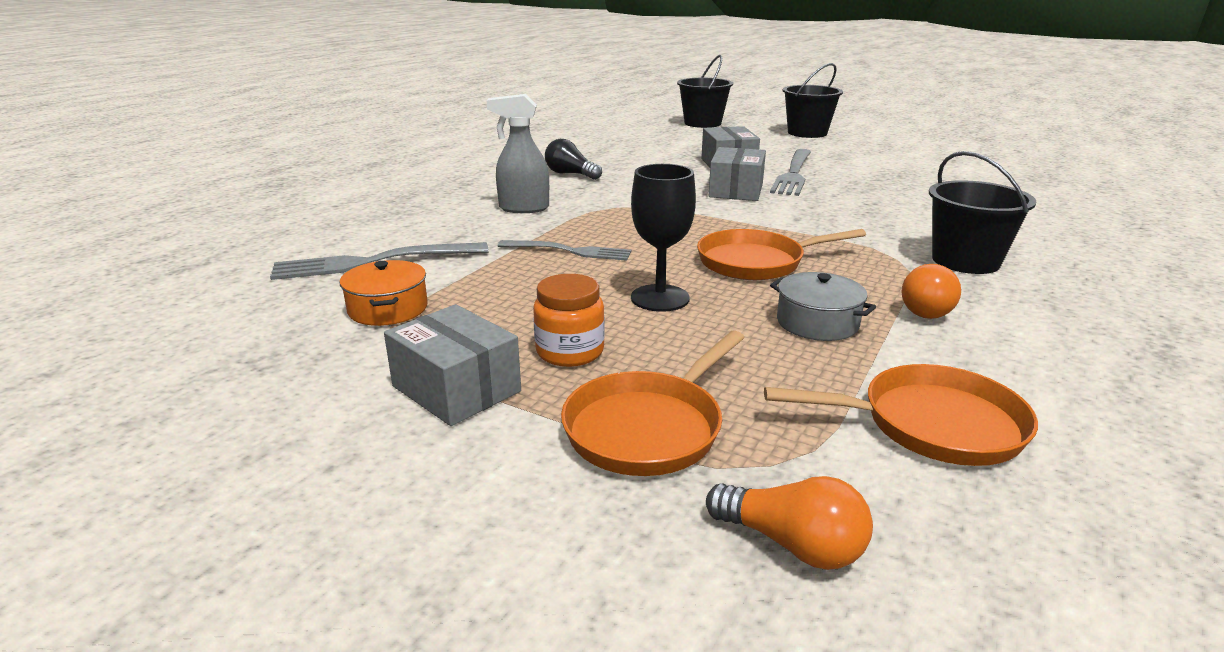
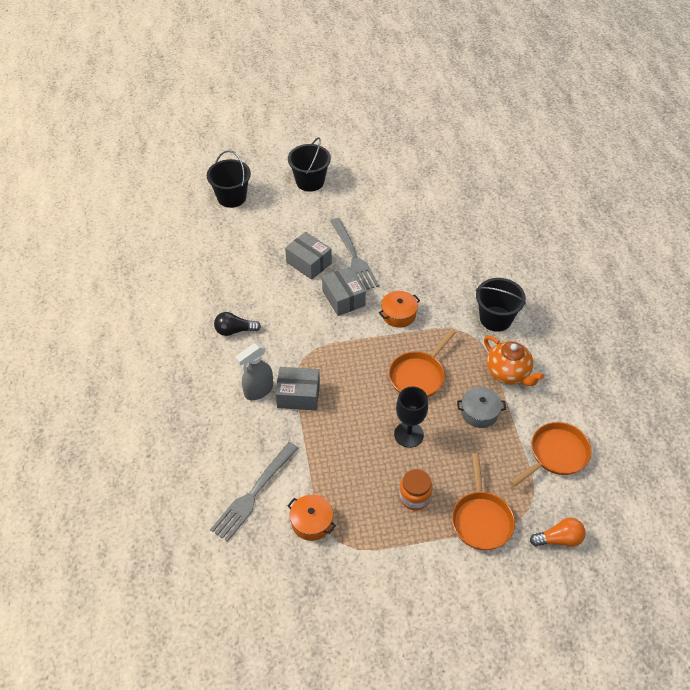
camera: 40 degrees left, 25 degrees up
grey box [384,304,521,426] -> grey box moved to [276,367,320,410]
grey fork [498,240,631,261] -> none
orange light bulb [902,264,961,319] -> orange teapot [484,336,544,386]
none -> orange pot [379,291,420,328]

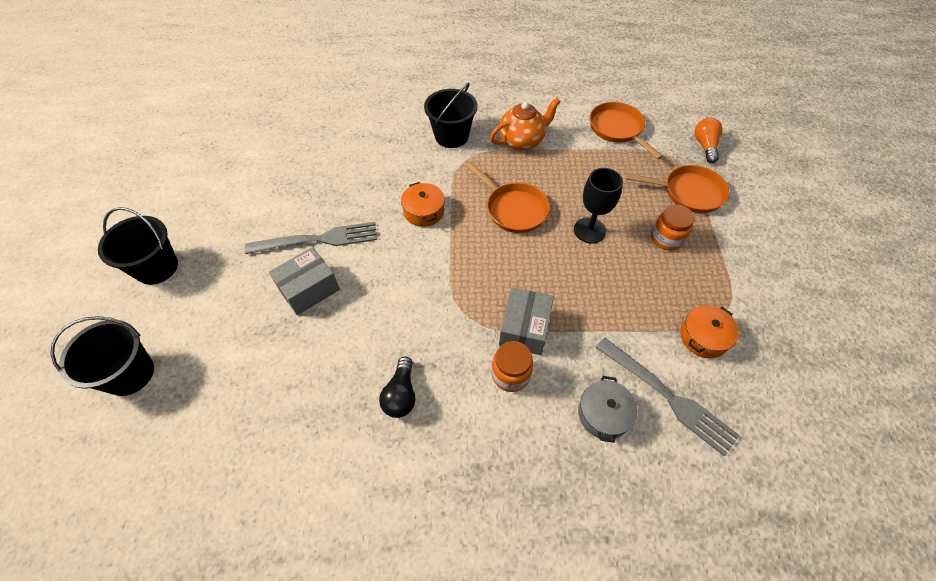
camera: 80 degrees left, 5 degrees up
grey spray bottle [235,343,273,400] -> orange jar [492,341,533,392]
grey box [322,267,366,316] -> none
grey pot [457,387,506,428] -> grey pot moved to [578,376,638,443]

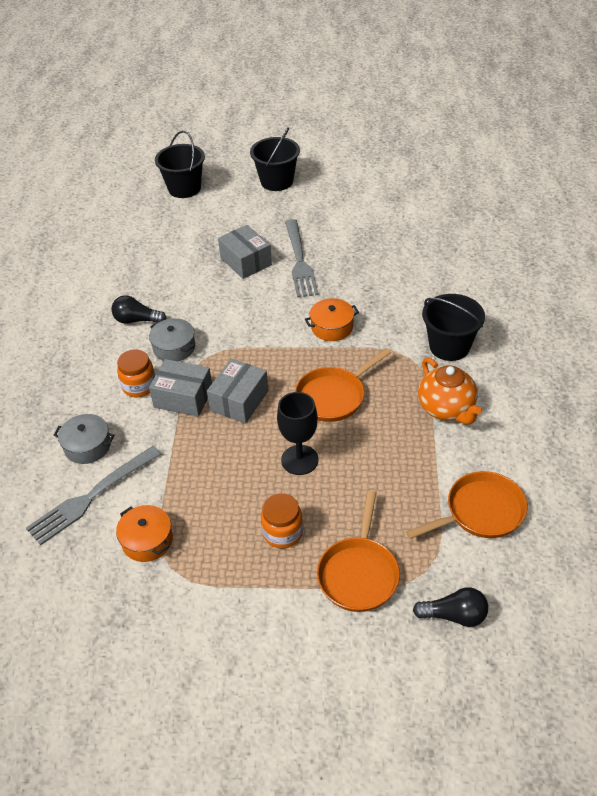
camera: 95 degrees right, 10 degrees down
orange light bulb [695,118,723,163] -> black light bulb [413,587,488,627]
none -> grey pot [149,318,195,361]
none -> grey box [207,359,269,424]

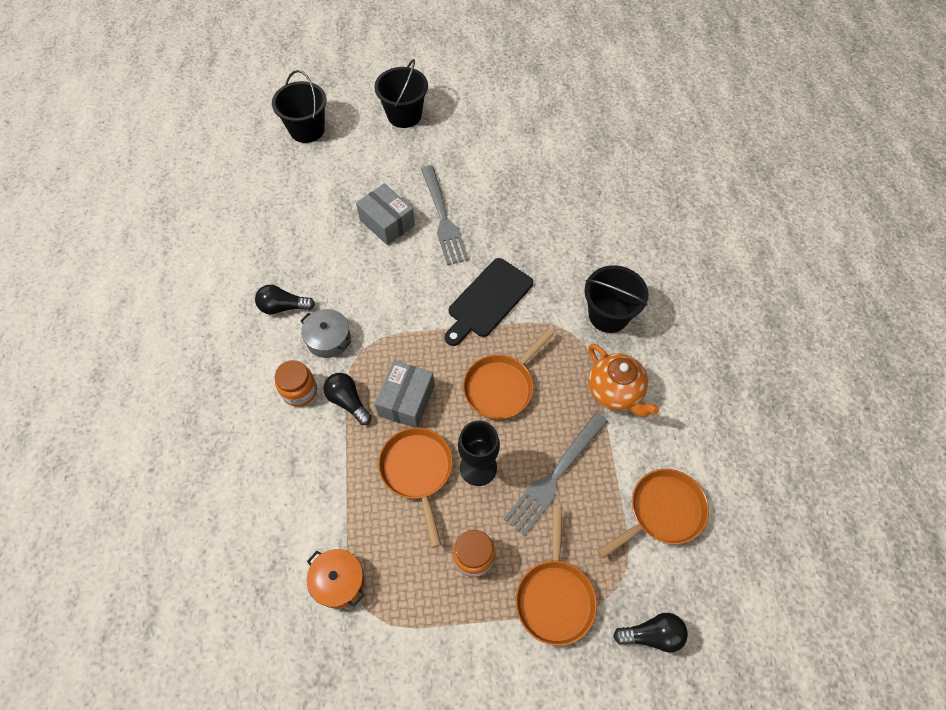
camera: 10 degrees left, 15 degrees up
grey fork [26,446,162,545] -> grey fork moved to [504,412,608,536]
grey pot [54,414,114,464] -> none
grey box [149,359,212,417] -> black light bulb [323,373,372,425]
orange pot [305,298,359,341] -> black cutting board [445,258,533,346]
none -> orange pan [378,427,453,547]

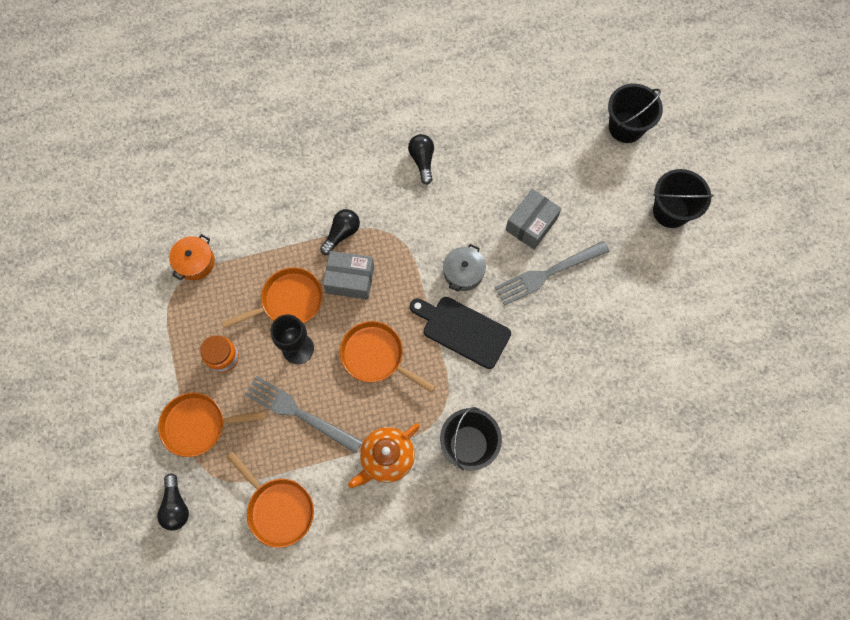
camera: 80 degrees right, 10 degrees up
orange jar [275,360,317,407] -> none
grey pot [301,309,352,358] -> grey pot moved to [443,244,486,292]

